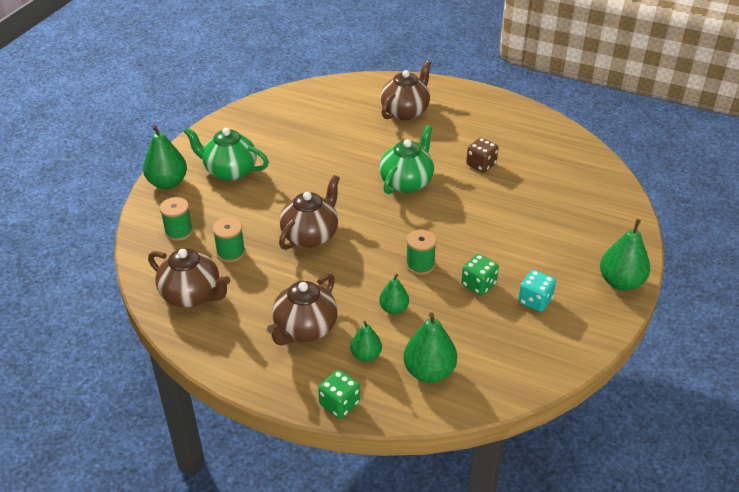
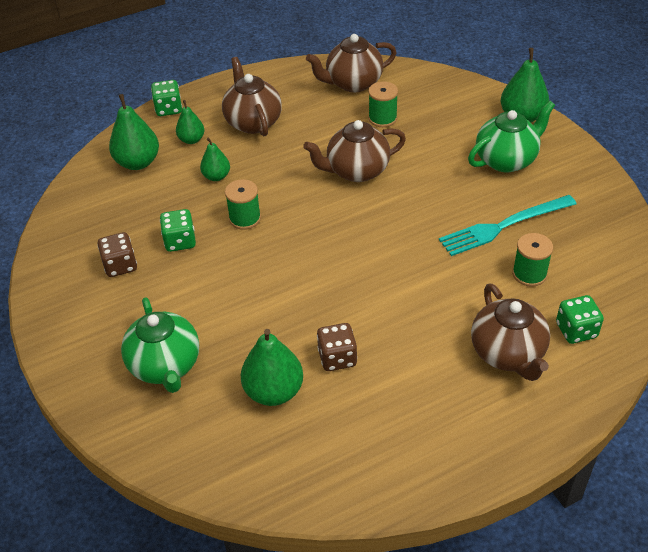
camera: 130 degrees right, 5 degrees up
green spool [160,197,193,241] -> green spool moved to [512,233,553,287]
brown teapot [279,175,340,250] -> brown teapot turned 90 degrees clockwise [303,120,406,182]
green teapot [379,125,434,194] -> green teapot moved to [121,297,199,393]
turquoise dice [518,270,556,312] -> brown dice [97,232,137,277]
green pear [600,219,650,291] -> green pear moved to [241,329,303,406]
none -> turquoise fork [439,195,576,256]
none -> green dice [556,295,604,344]

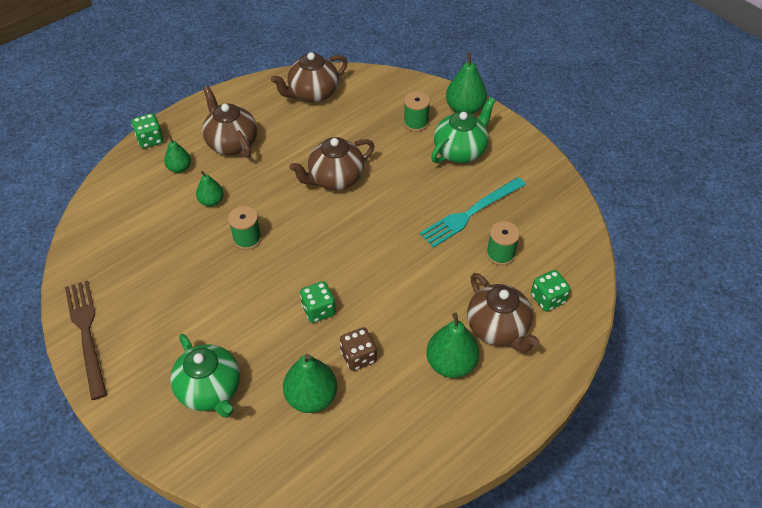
camera: 15 degrees left, 5 degrees up
brown dice [97,232,137,277] -> none
green pear [109,94,159,170] -> green pear moved to [426,312,479,378]
green dice [160,209,196,252] -> green dice moved to [300,281,336,323]
green spool [368,81,398,127] -> green spool moved to [403,91,430,131]
none -> brown fork [65,280,107,400]

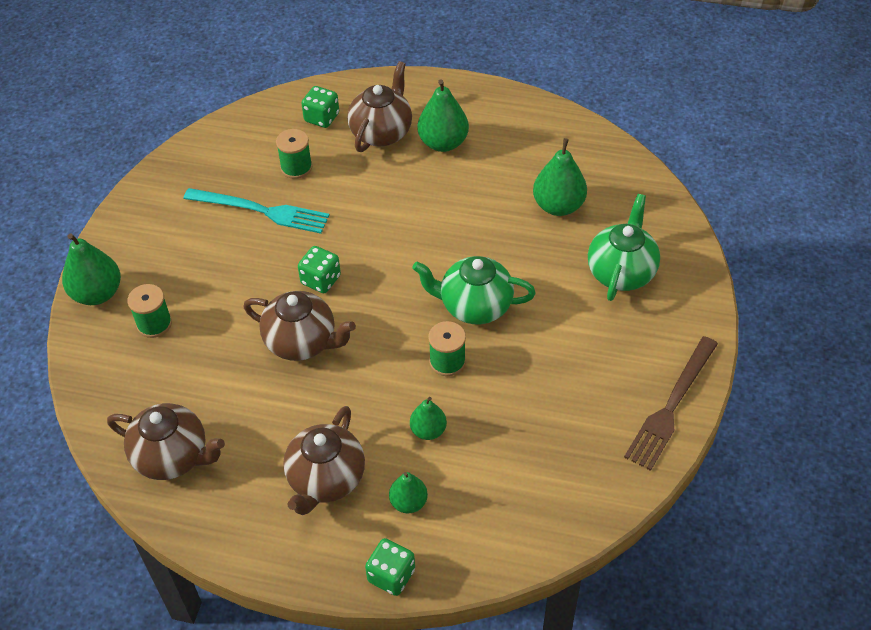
camera: 125 degrees left, 0 degrees up
green dice [300,281,336,323] -> green dice moved to [298,246,341,293]
brown dice [340,327,377,371] -> none
green teapot [431,97,496,163] -> green teapot moved to [412,256,536,324]

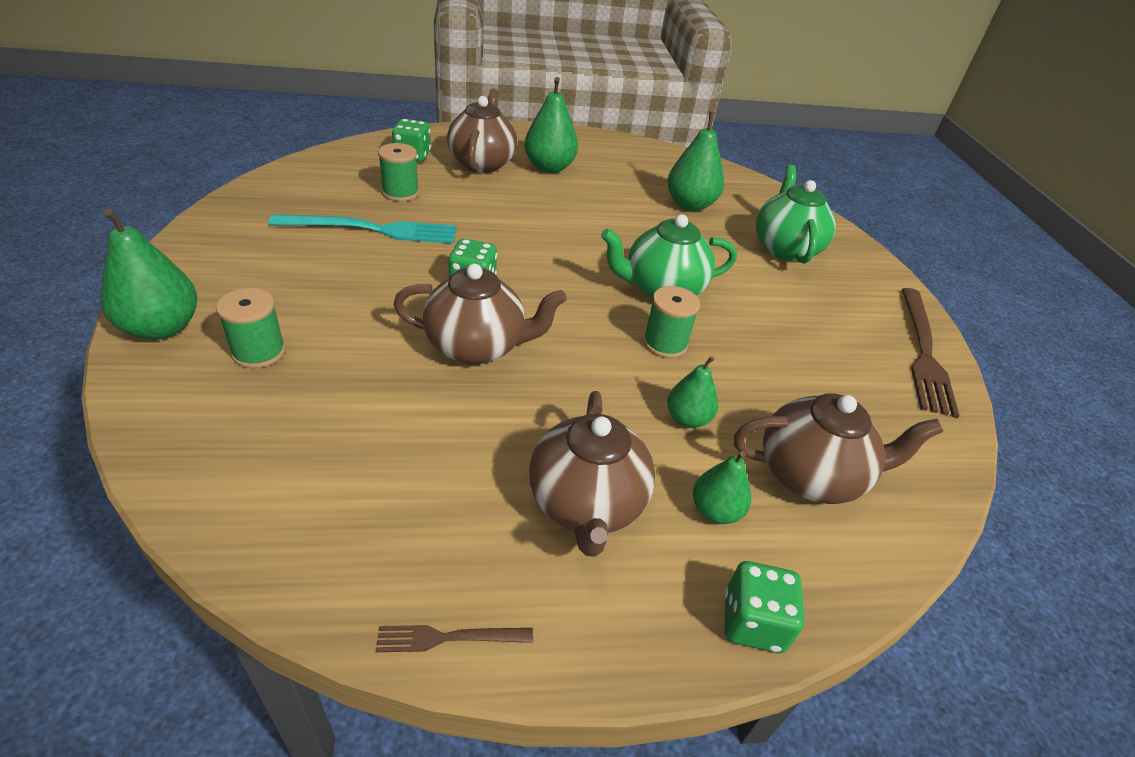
camera: 25 degrees left, 10 degrees down
brown teapot [107,403,225,480] -> brown teapot moved to [734,393,943,504]
none -> brown fork [376,625,533,652]

